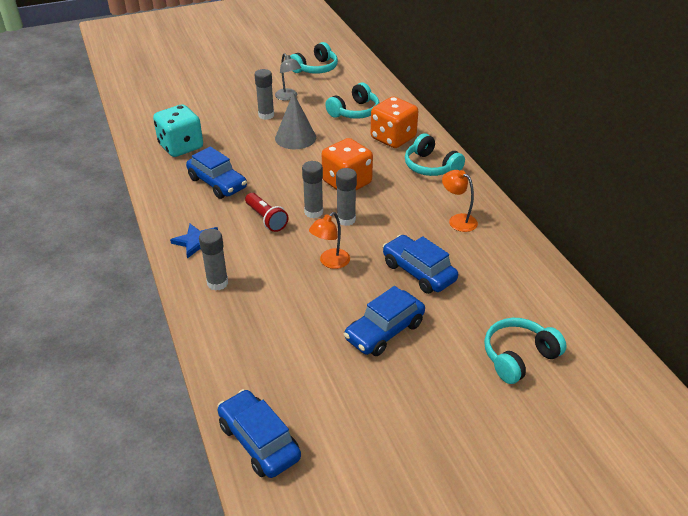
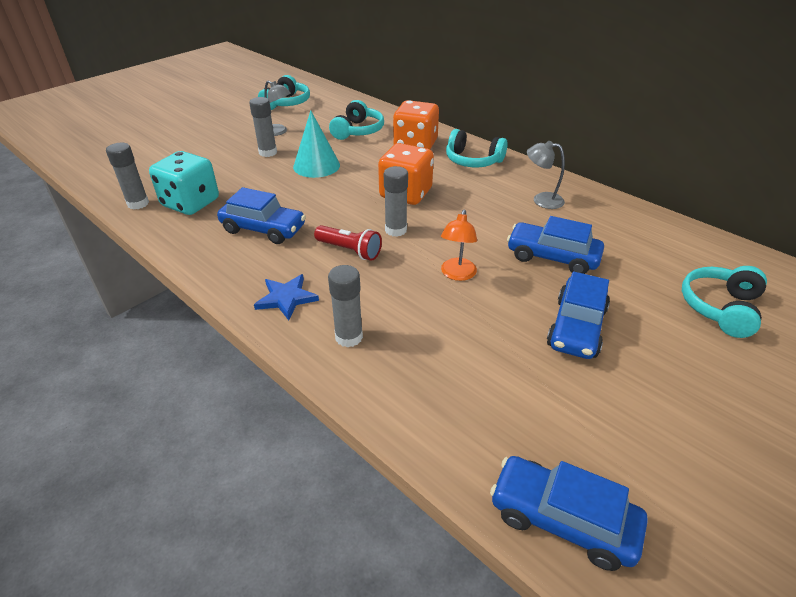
camera: 25 degrees left, 0 degrees up
grey cone [275,92,316,149] -> turquoise cone [293,110,340,178]
grey glue stick [336,168,357,226] -> grey glue stick moved to [106,143,149,209]
orange lamp [442,170,478,232] -> grey lamp [527,141,565,209]

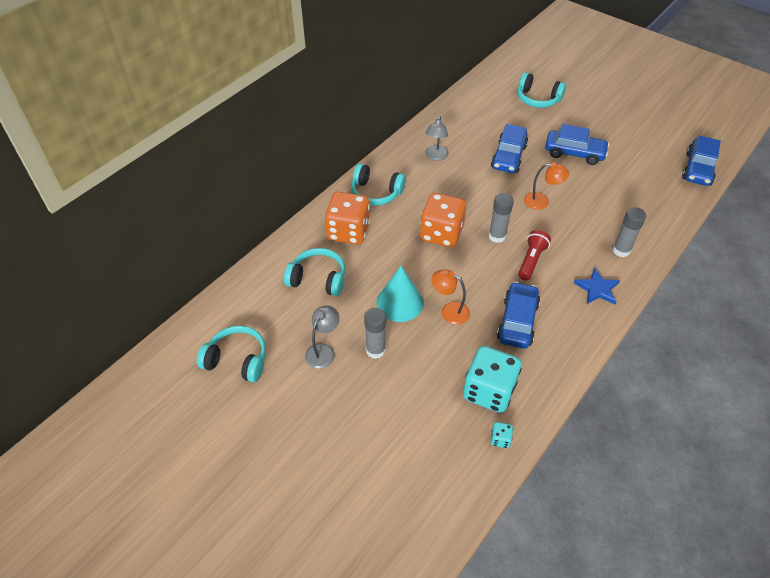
camera: 95 degrees left, 10 degrees up
grey glue stick [106,143,149,209] -> turquoise dice [491,422,513,448]
turquoise headphones [446,129,508,167] -> turquoise headphones turned 90 degrees clockwise [351,163,406,206]
none -> orange lamp [431,269,470,325]

